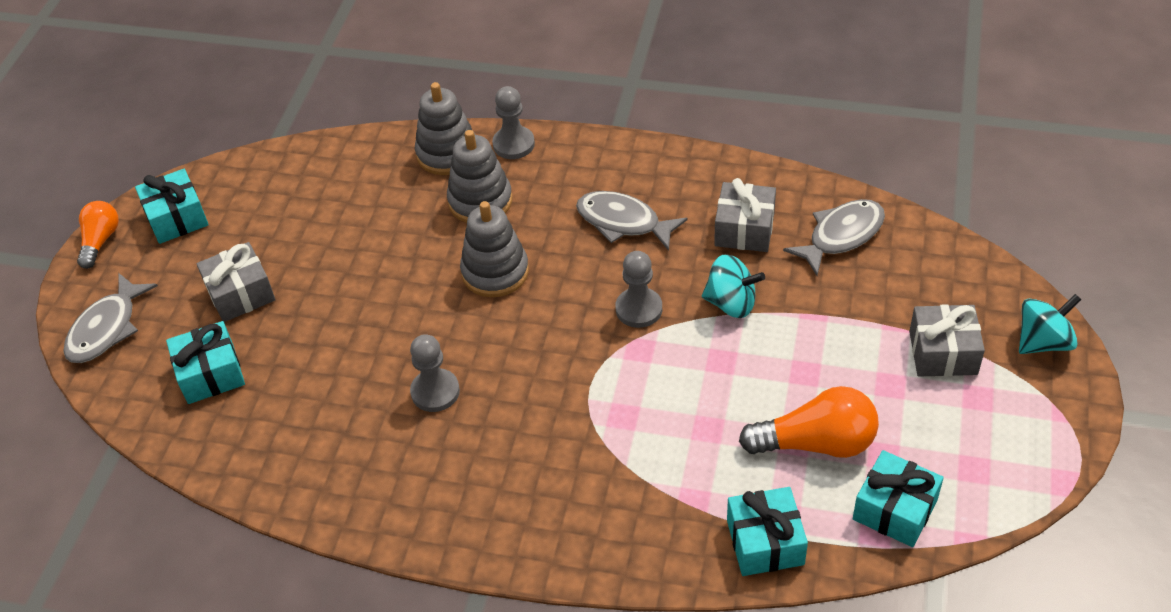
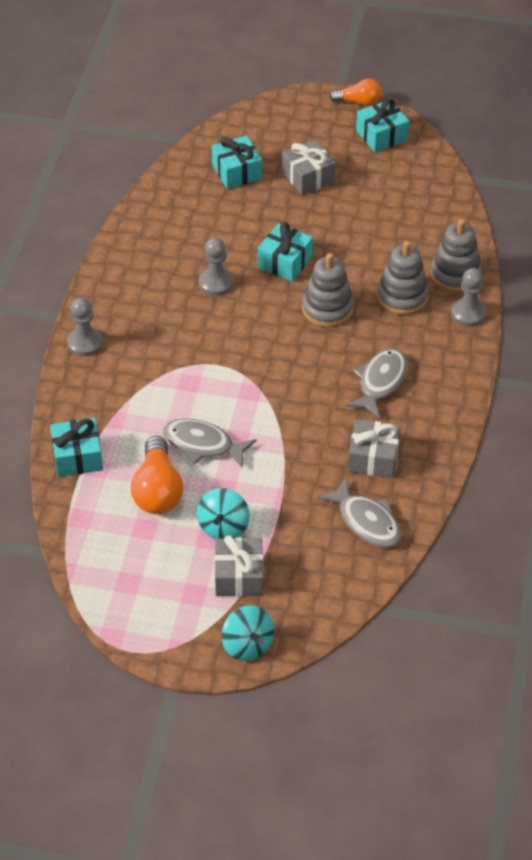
camera: 85 degrees right, 0 degrees up
grey fish [63,273,158,363] -> grey fish moved to [163,419,256,468]
grey pawn [615,251,662,328] -> grey pawn moved to [67,297,103,356]
turquoise spinning top [702,254,765,318] -> turquoise spinning top moved to [197,488,250,539]
turquoise gift [853,450,944,547] -> turquoise gift moved to [258,222,313,282]

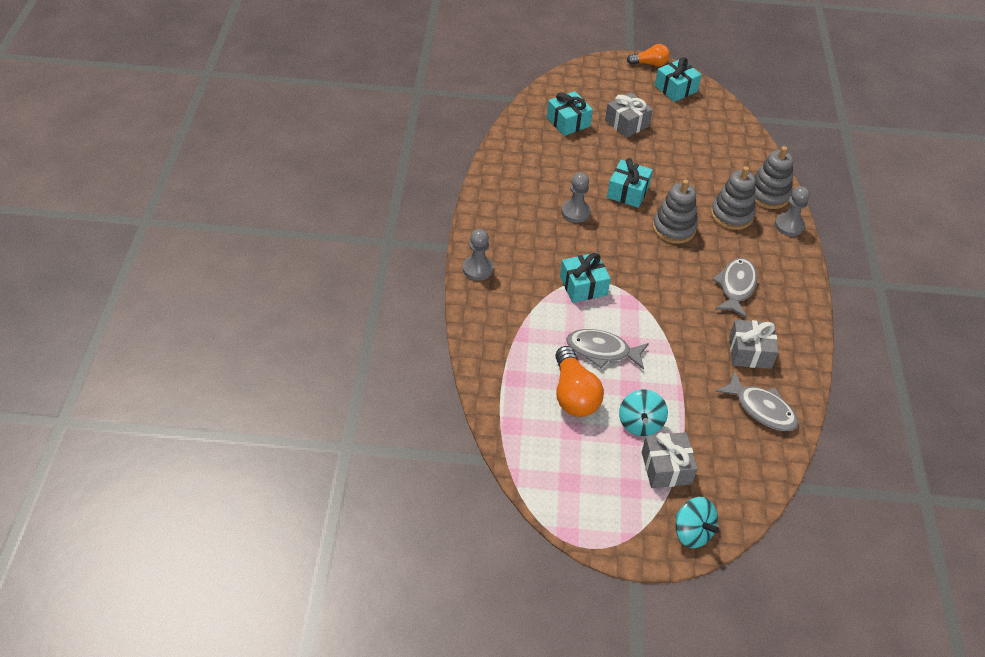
camera: 10 degrees left, 0 degrees up
turquoise gift [50,418,103,477] -> turquoise gift moved to [560,253,611,303]

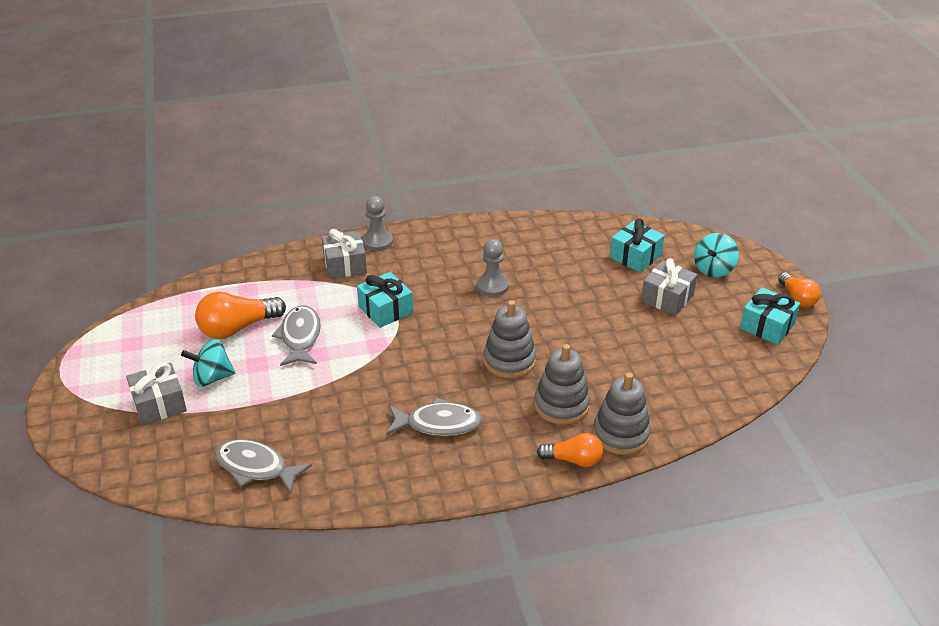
camera: 75 degrees right, 10 degrees down
turquoise gift [607,158,653,208] -> none
turquoise spinning top [676,497,720,548] -> turquoise spinning top moved to [694,233,739,277]
grey fish [715,371,798,431] -> grey fish turned 90 degrees clockwise [215,439,312,494]
grey gift [729,320,779,369] -> grey gift moved to [322,229,367,279]
grey pawn [775,186,810,236] -> orange light bulb [537,433,603,467]

